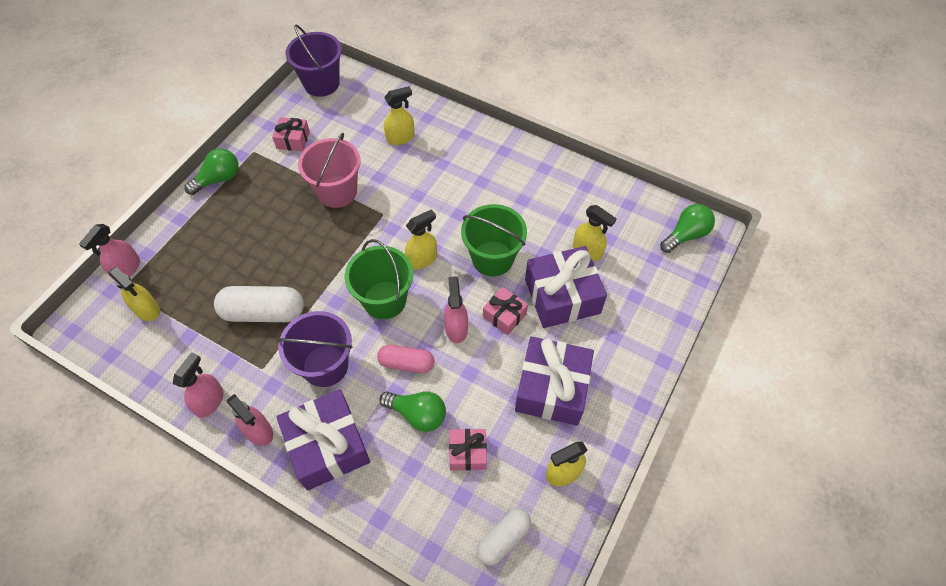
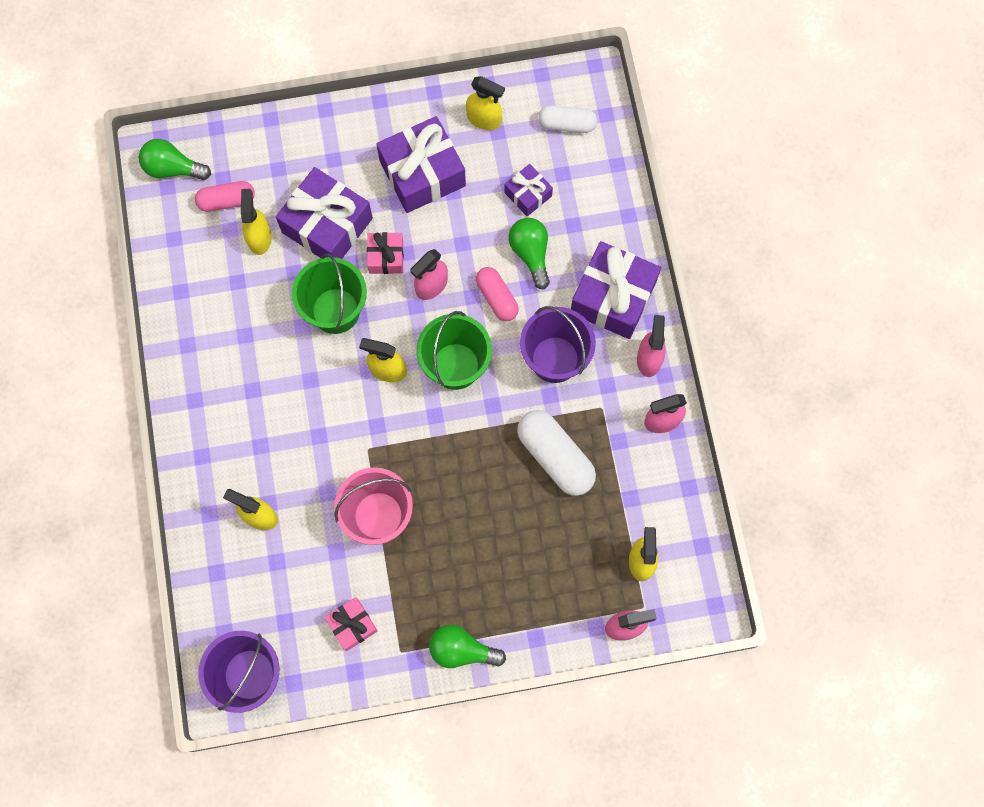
camera: 130 degrees left, 15 degrees up
pink gift [449,429,487,471] -> purple gift [504,164,553,216]
none -> pink capsule [195,181,255,212]

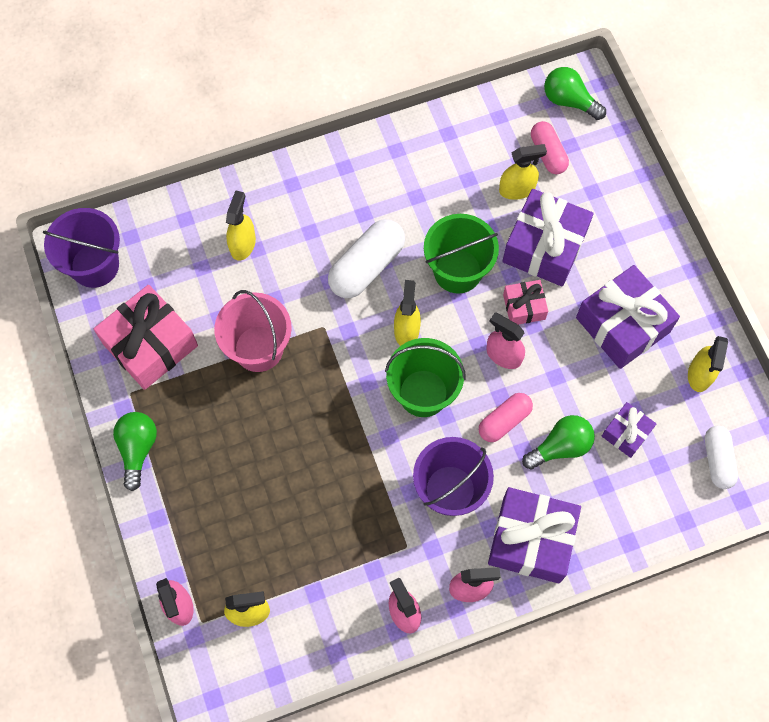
camera: 80 degrees right, 5 degrees down
green light bulb [139,139,211,180] -> green light bulb turned 60 degrees counterclockwise [544,67,606,120]
pink gift [325,597,377,651] -> pink gift [94,285,198,390], size x1.91
white capsule [517,410,596,496] -> white capsule moved to [328,219,405,298]

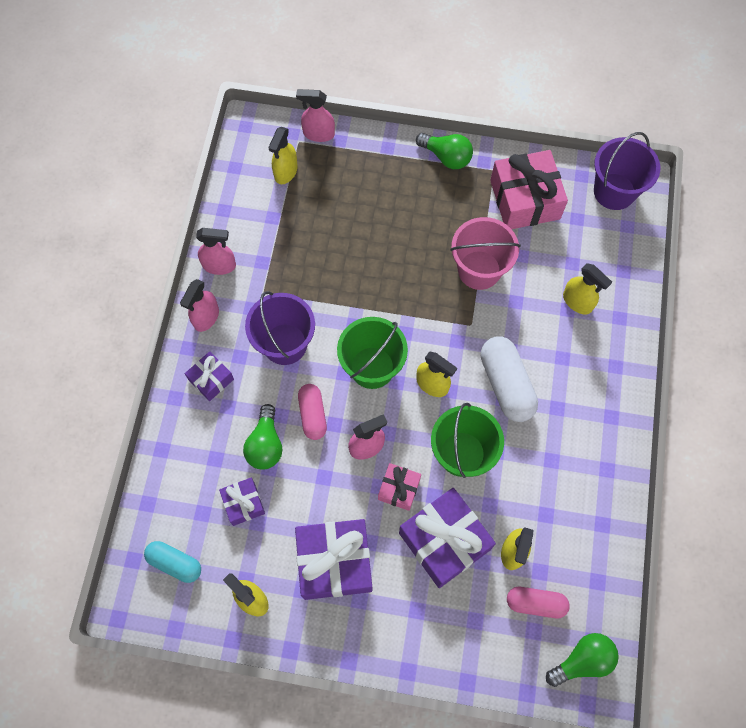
camera: 120 degrees right, 0 degrees up
purple gift [488,487,581,584] -> purple gift [185,351,234,401], size x0.52
white capsule [705,426,738,489] -> turquoise capsule [144,541,201,583]

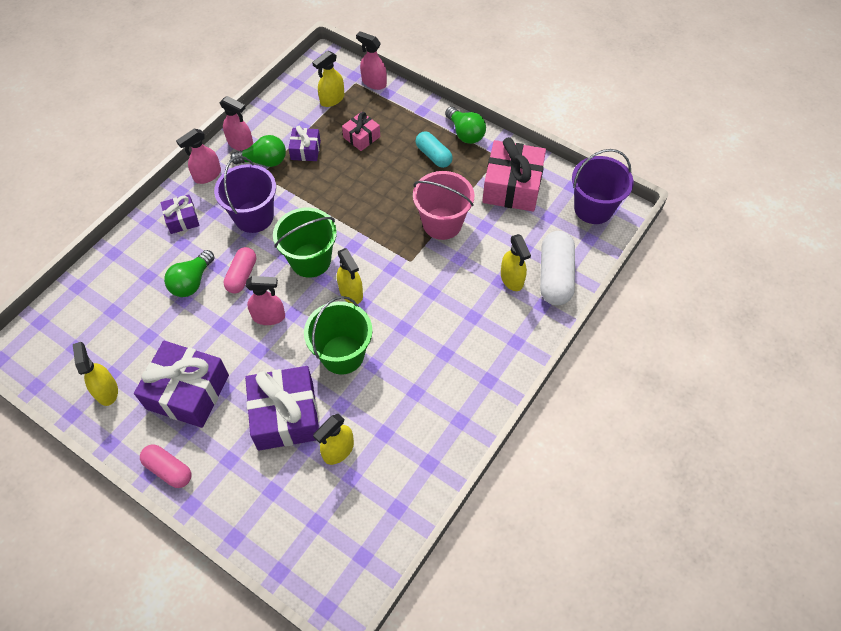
camera: 25 degrees right, 10 degrees down
turquoise capsule [144,541,201,583] -> turquoise capsule moved to [415,131,453,168]
purple gift [219,478,265,526] -> purple gift moved to [288,126,321,161]
pink gift [378,463,421,511] -> pink gift moved to [342,112,380,151]
white capsule [481,336,538,422] -> white capsule moved to [540,231,575,305]
pink capsule [507,587,570,618] -> pink capsule moved to [140,444,191,488]
green light bulb [546,633,619,687] -> green light bulb moved to [230,135,286,167]

